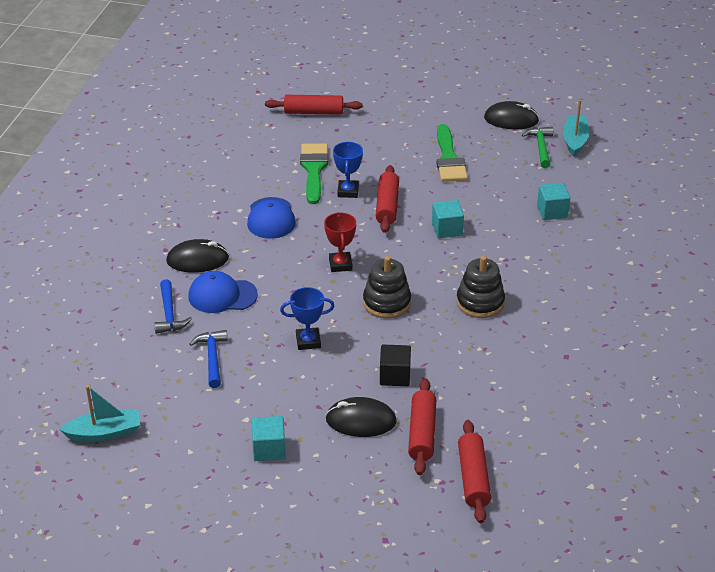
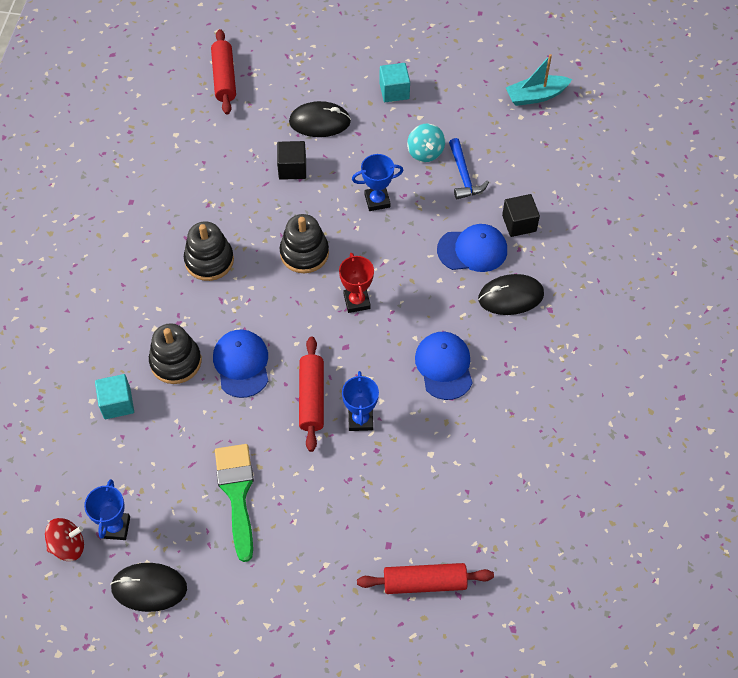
camera: 175 degrees right, 20 degrees up
blue hammer [154,279,192,334] -> black cube [502,194,540,237]
green brush [300,143,328,204] -> none
red rolling pin [408,378,436,475] -> none
turquoise cube [432,200,464,238] -> blue cap [213,330,268,398]
green hammer [522,127,553,168] -> blue trophy [84,479,130,540]
turquoise boat [563,100,589,157] -> red spinning top [45,518,84,561]
none -> black stacking toy [149,323,201,384]
none -> turquoise spinning top [407,124,445,162]

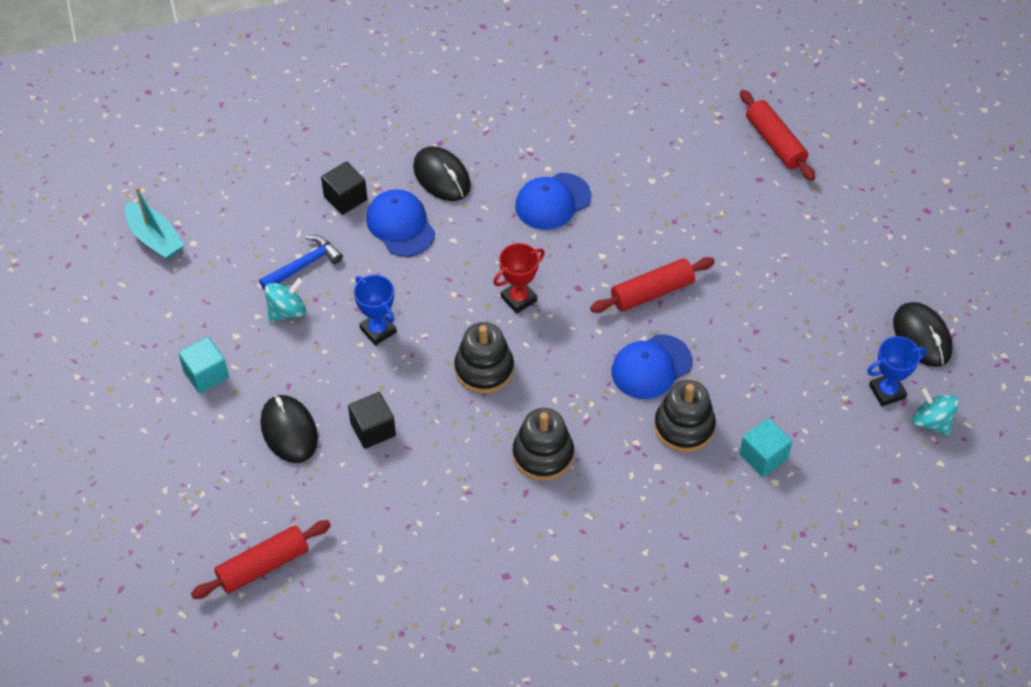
camera: 115 degrees left, 5 degrees down
red spinning top [45,518,84,561] -> turquoise spinning top [912,386,959,436]
green brush [215,444,254,562] -> none
blue trophy [342,371,379,431] -> none

